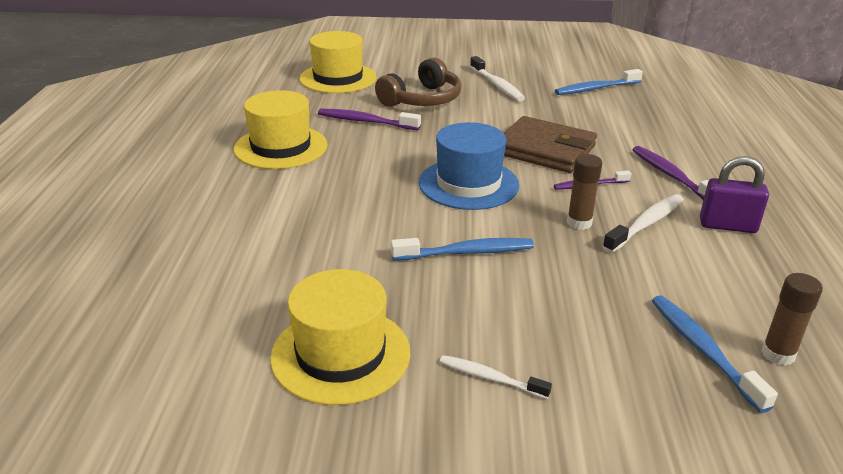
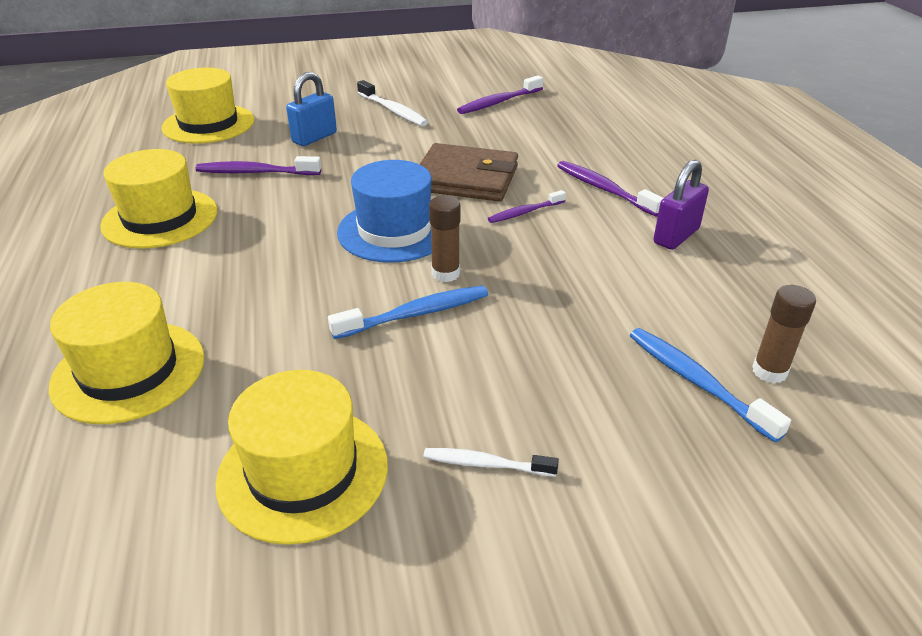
camera: 15 degrees left, 5 degrees up
brown headphones [375,57,462,107] -> blue padlock [286,72,337,146]
blue toothbrush [555,69,643,95] -> purple toothbrush [457,75,543,114]
brown glue stick [567,154,602,230] -> brown glue stick moved to [429,195,460,282]
white toothbrush [602,194,684,253] -> none
purple padlock [700,156,769,233] -> purple padlock turned 45 degrees counterclockwise [654,160,709,250]
none -> yellow hat [49,282,205,424]

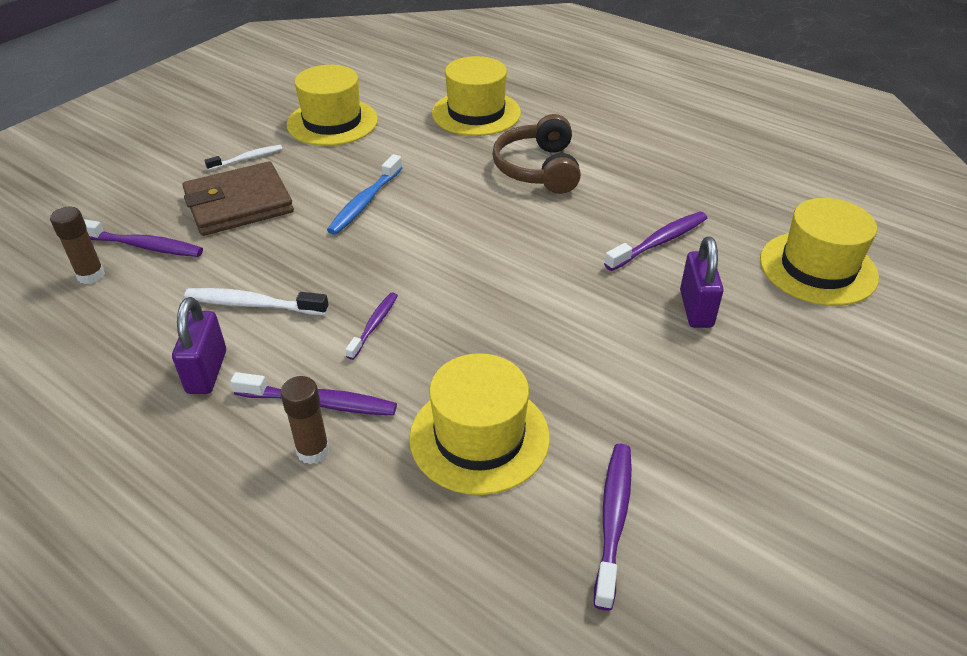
camera: 140 degrees right, 5 degrees up
yellow hat [100,149,218,249] -> yellow hat moved to [409,353,550,495]
blue padlock [286,72,337,146] -> purple padlock [680,236,724,328]
blue hat [337,160,432,263] -> none
white toothbrush [357,80,428,126] -> white toothbrush moved to [184,288,329,315]
brown wallet [420,143,518,201] -> brown wallet moved to [182,161,294,236]
brown glue stick [429,195,460,282] -> brown glue stick moved to [281,376,329,464]
blue toothbrush [630,328,791,442] -> purple toothbrush [84,219,203,257]
none -> brown headphones [492,114,581,194]

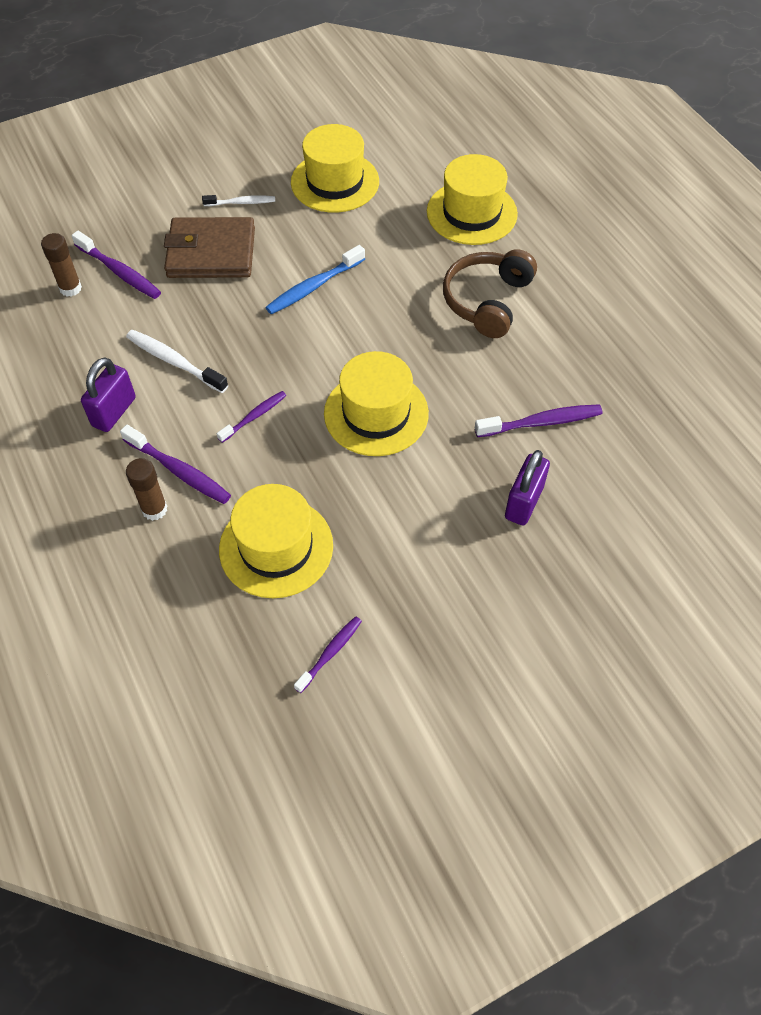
camera: 25 degrees right, 15 degrees up
purple toothbrush [594,444,632,611] -> purple toothbrush [294,616,362,693], size x0.65
yellow hat [760,198,879,306] -> yellow hat moved to [324,351,429,456]

